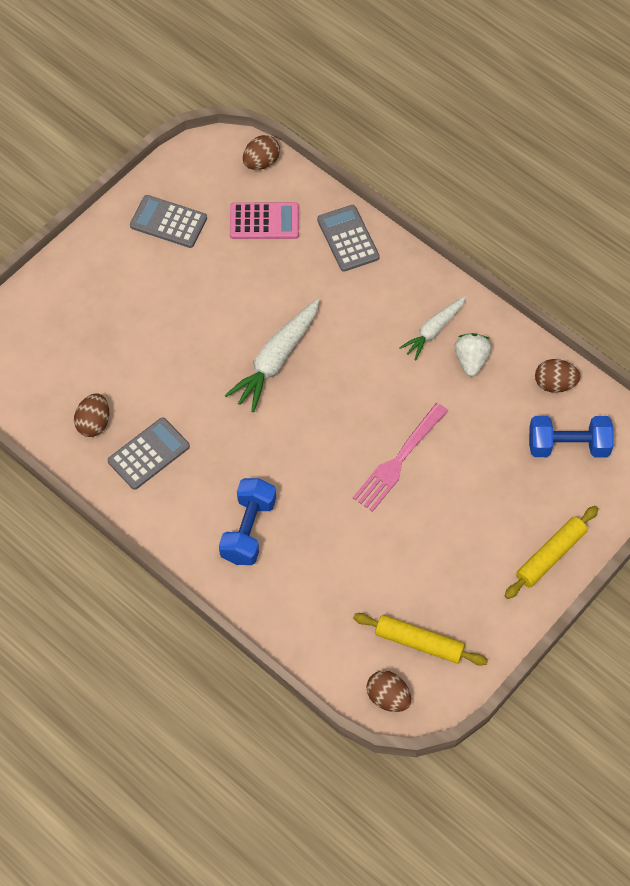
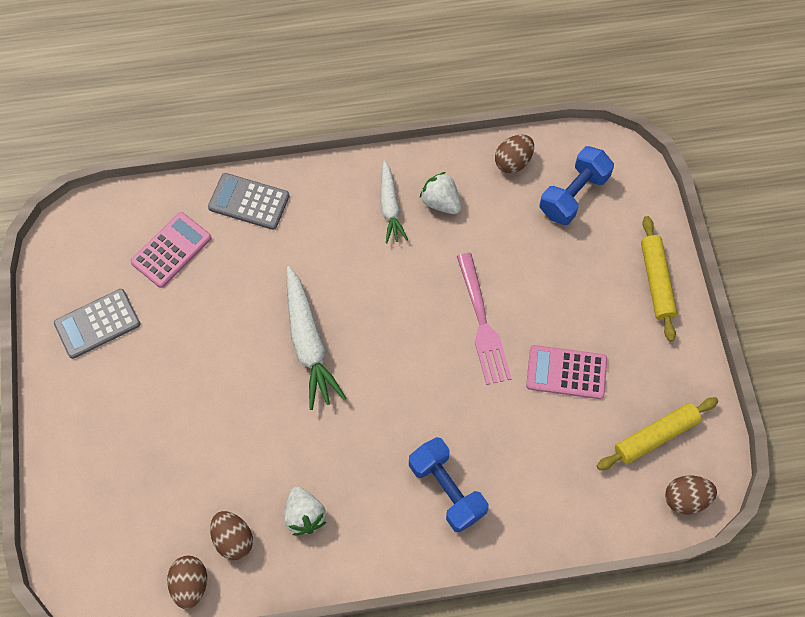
camera: 50 degrees left, 5 degrees up
grey calculator [108,417,190,490] -> white strawberry [284,487,326,535]
brown egg [243,135,280,170] -> brown egg moved to [167,556,207,609]
none -> pink calculator [526,345,607,399]

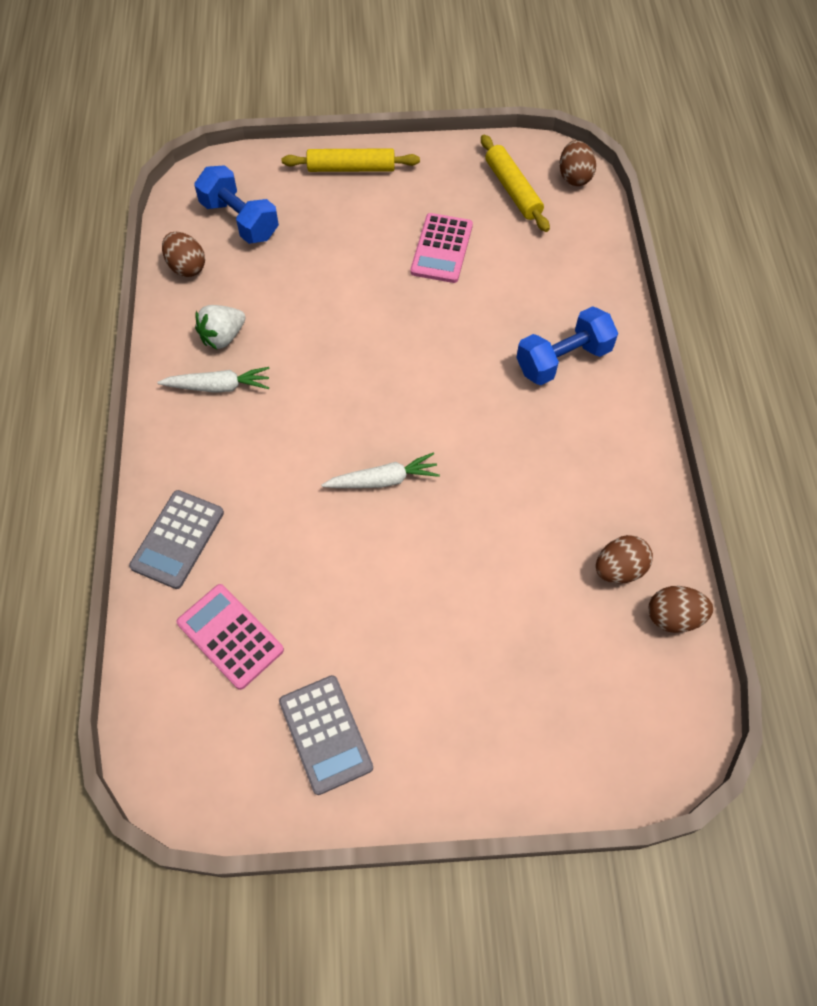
camera: 85 degrees left, 5 degrees down
white strawberry [284,487,326,535] -> none
white carrot [287,266,347,410] -> white carrot [322,452,440,488], size x0.63
pink fork [457,253,512,385] -> none

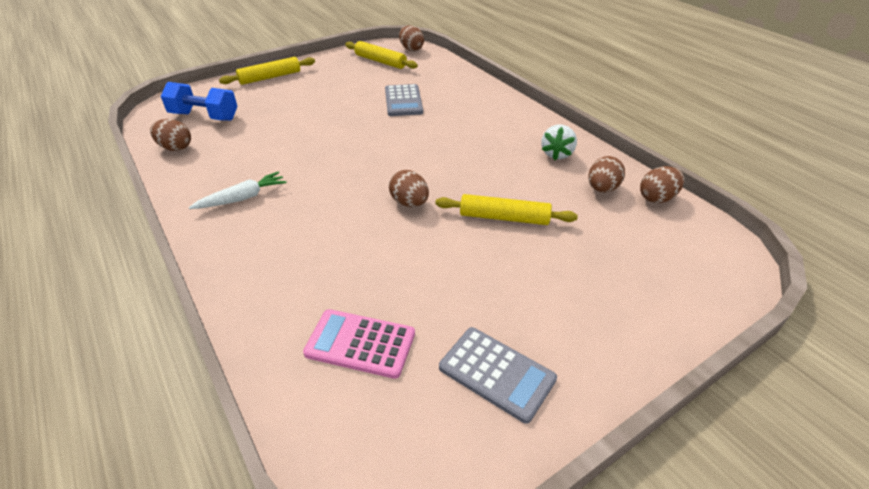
camera: 30 degrees left, 20 degrees down
grey calculator [129,490,224,589] -> grey calculator moved to [385,84,423,116]
white strawberry [195,305,245,349] -> white strawberry moved to [541,125,577,160]
white carrot [322,452,440,488] -> brown egg [389,170,429,207]
pink calculator [410,213,473,283] -> none
blue dumbbell [516,306,618,385] -> none
none -> yellow rolling pin [436,194,578,225]

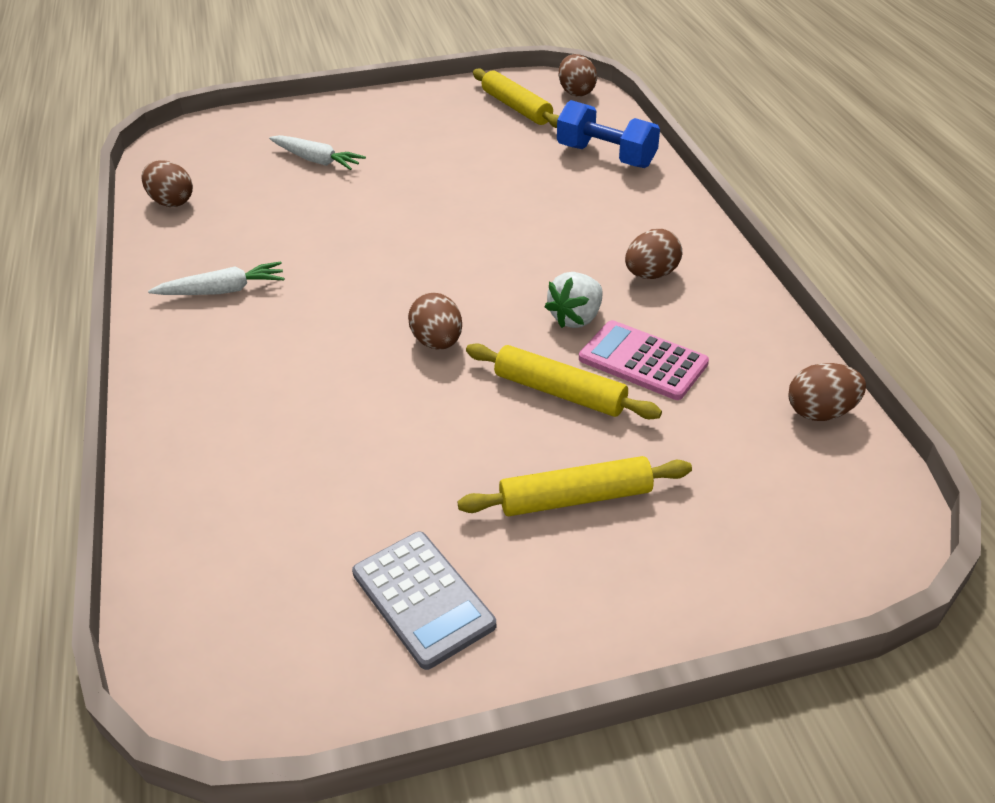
camera: 20 degrees right, 0 degrees up
blue dumbbell [161,82,238,121] -> blue dumbbell moved to [557,100,660,168]
yellow rolling pin [219,57,315,85] -> yellow rolling pin moved to [457,456,692,516]
pink calculator [303,309,415,379] -> pink calculator moved to [579,320,709,400]
grey calculator [385,84,423,116] -> none
white strawberry [541,125,577,160] -> white strawberry moved to [545,272,603,328]
brown egg [588,156,625,193] -> brown egg moved to [625,229,682,279]
none -> white carrot [269,135,366,170]

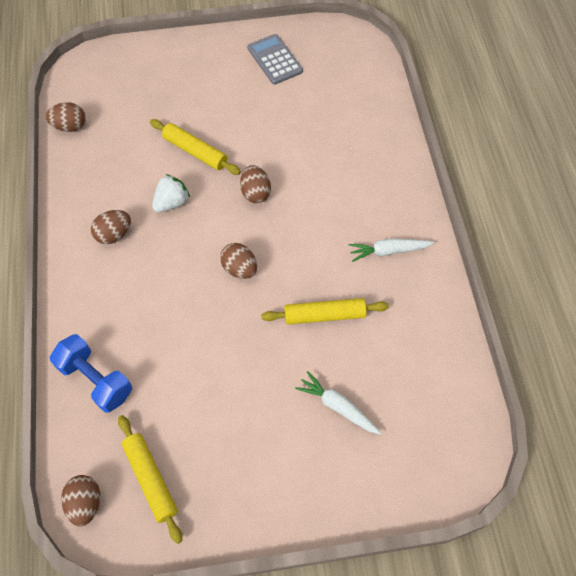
camera: 175 degrees left, 20 degrees up
brown egg [141,160,193,207] -> brown egg moved to [220,243,257,279]
yellow rolling pin [457,456,692,516] -> yellow rolling pin moved to [261,298,389,324]
pink calculator [579,320,709,400] -> none

